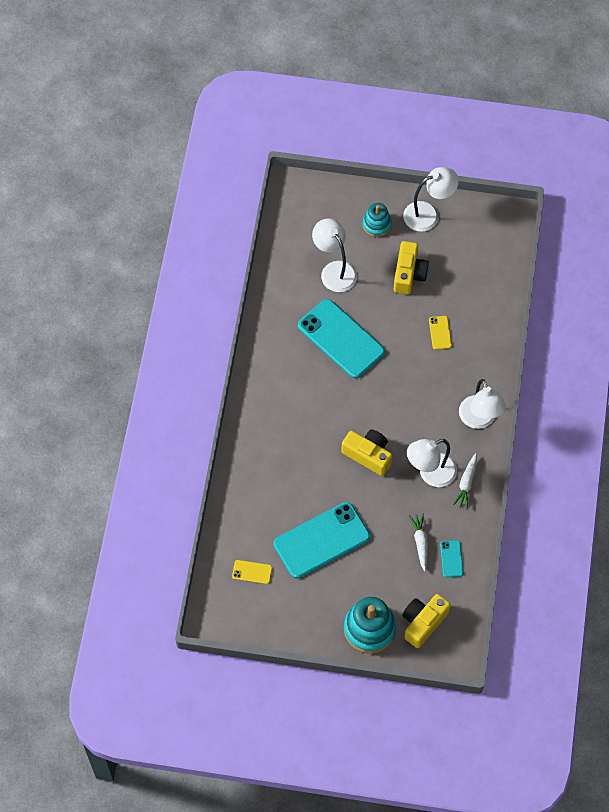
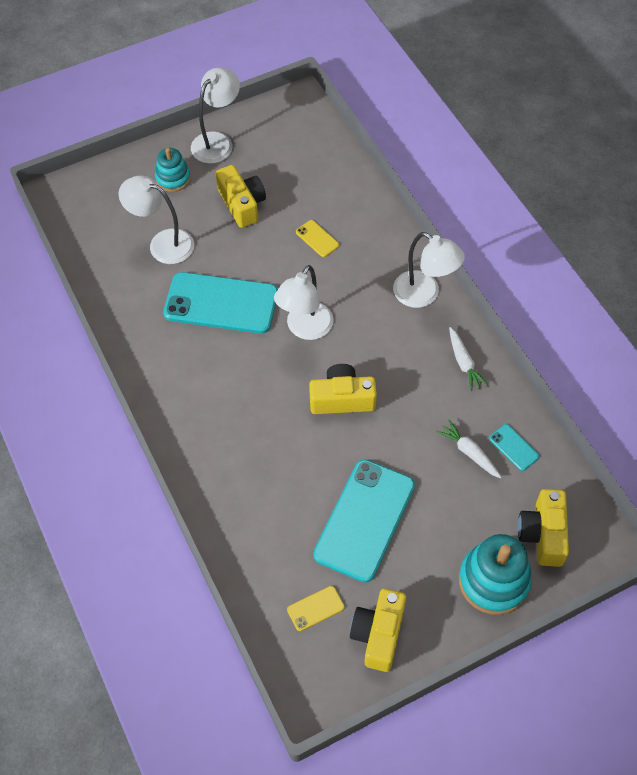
camera: 35 degrees left, 5 degrees down
white lamp [407,439,457,487] -> white lamp moved to [274,265,334,340]
none -> yellow camera [350,589,406,672]

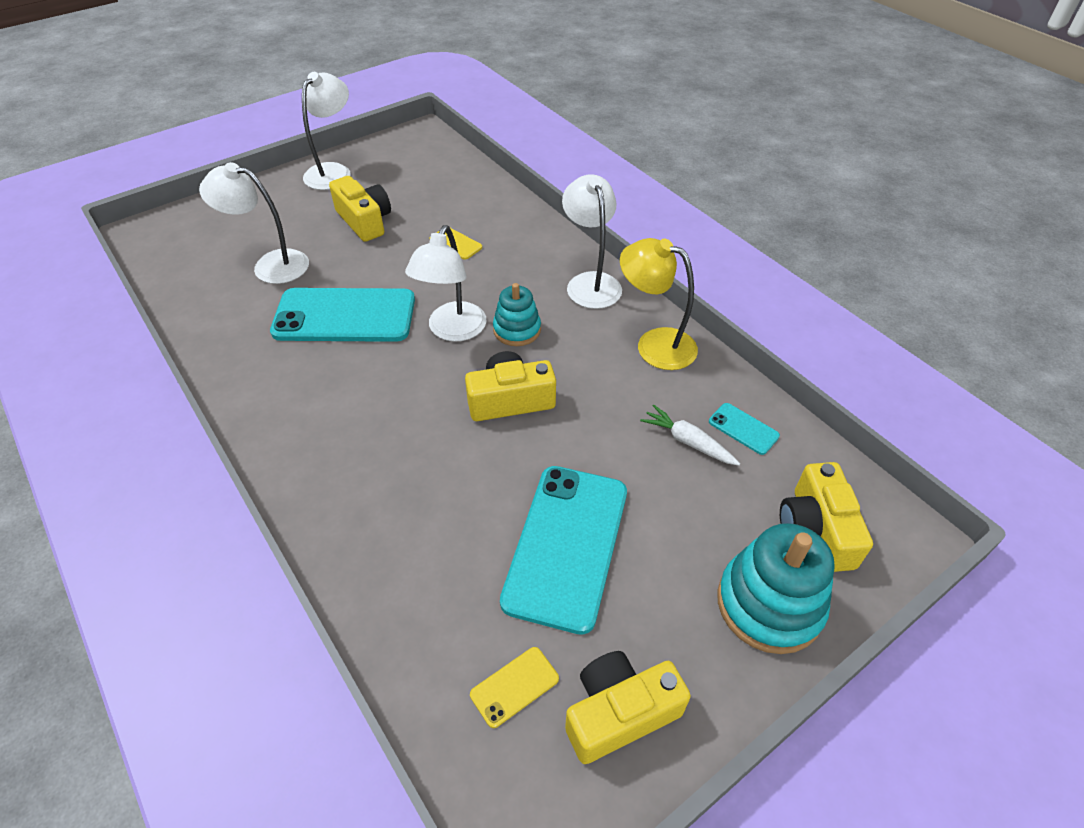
camera: 10 degrees left, 10 degrees down
turquoise stacking toy [155,148,191,192] -> turquoise stacking toy moved to [493,283,541,346]
yellow camera [350,589,406,672] -> yellow camera turned 60 degrees clockwise [565,651,691,764]
white lamp [393,232,465,308] -> white lamp turned 135 degrees counterclockwise [562,174,622,309]
white carrot [449,327,488,391] -> yellow lamp [620,238,698,370]

